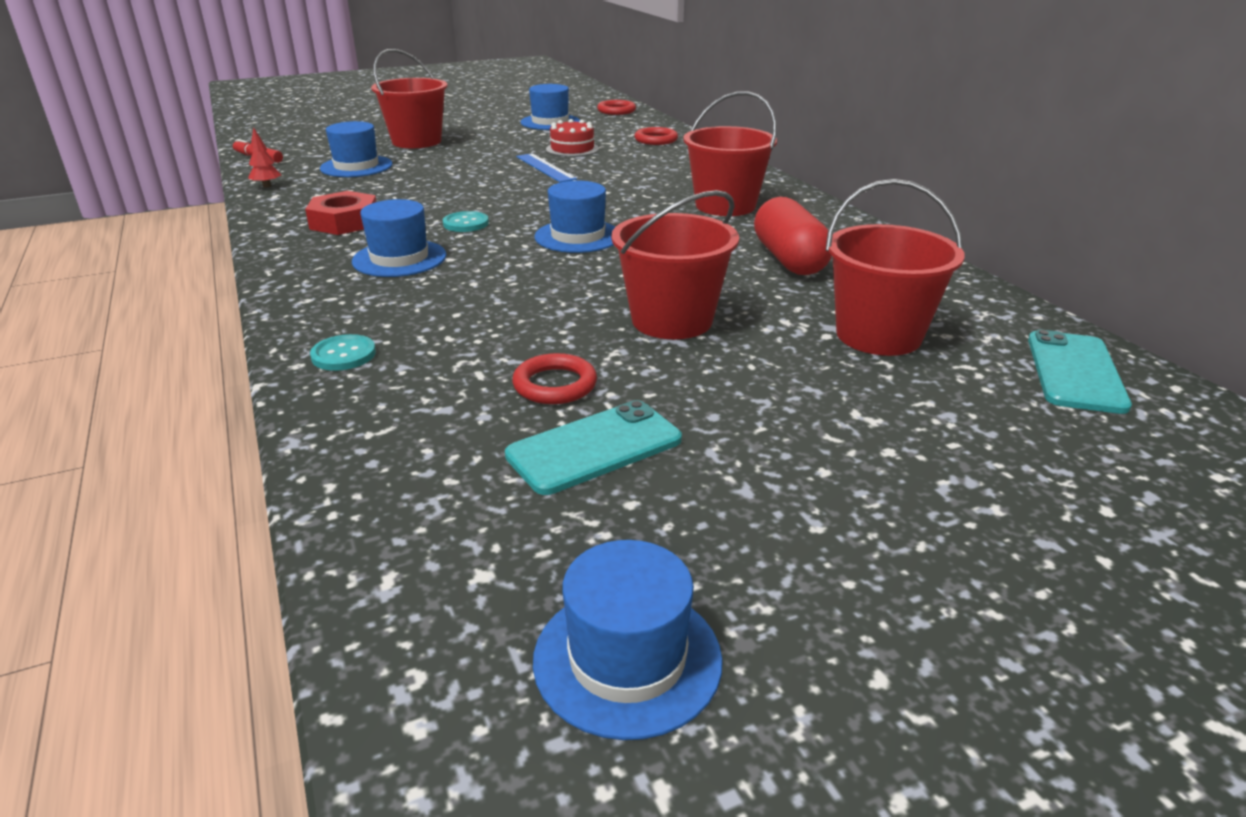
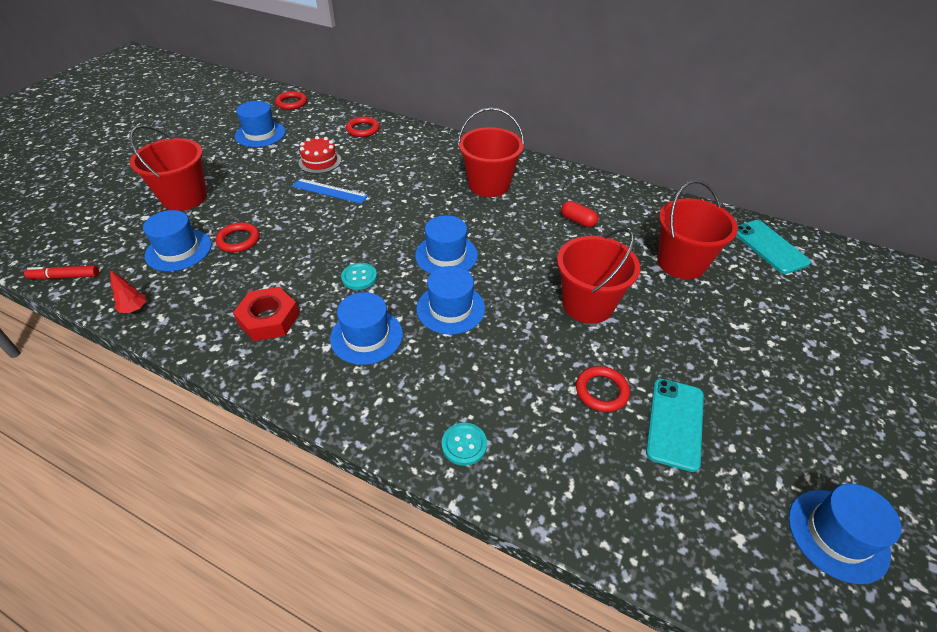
camera: 40 degrees left, 15 degrees up
red capsule [754,197,832,275] -> red capsule [561,201,598,228], size x0.52
none -> red ring [216,222,260,253]
none -> blue hat [416,266,485,335]

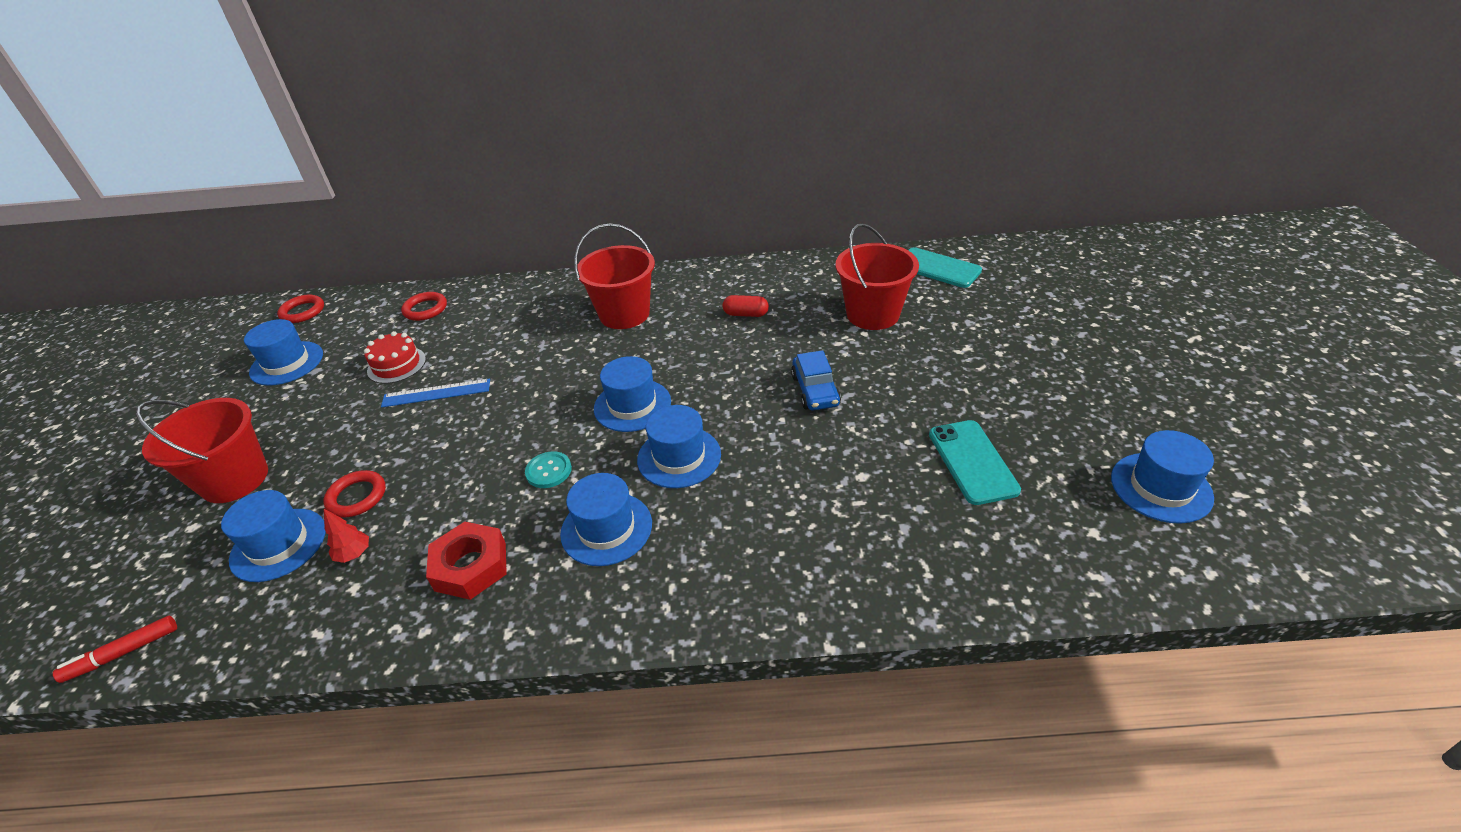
camera: 25 degrees left, 5 degrees down
red tree [110,270,146,313] -> red tree moved to [324,509,369,563]
turquoise button [442,423,487,466] -> none
red bucket [557,228,640,324] -> blue car [791,350,841,410]
red ring [576,366,630,412] -> none

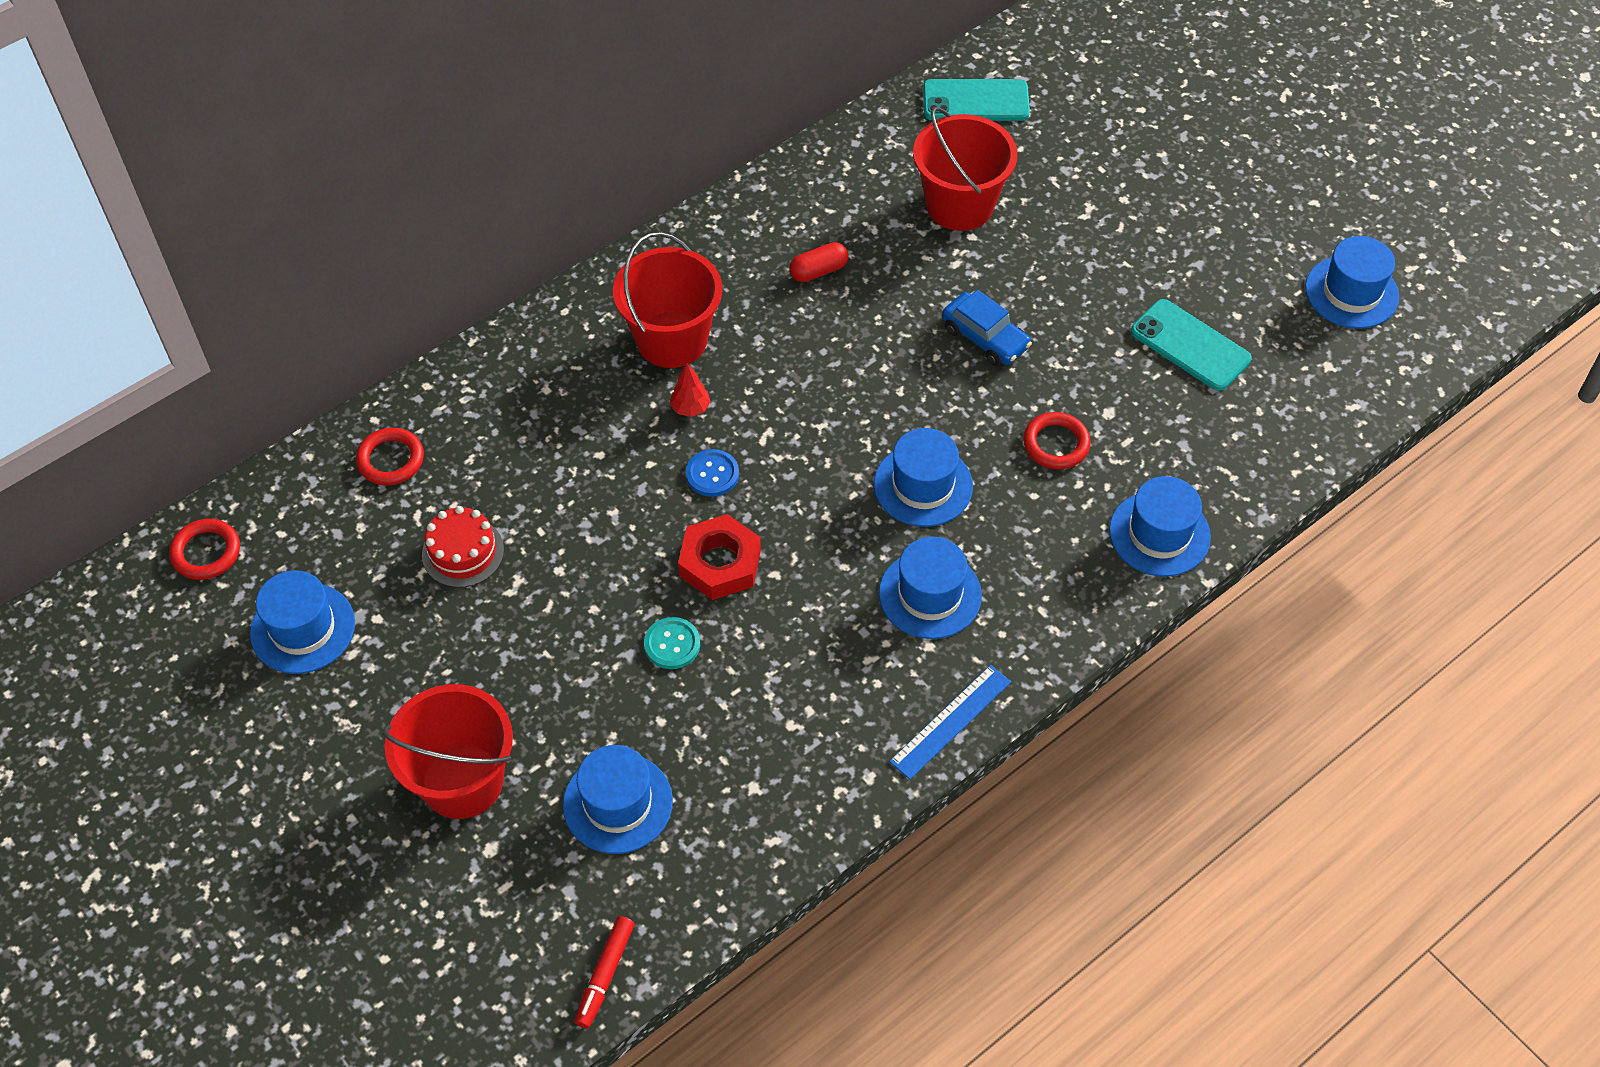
camera: 40 degrees left, 15 degrees up
red ring [323,470,386,518] -> red ring moved to [1023,412,1091,469]
red tree [324,509,369,563] -> red tree moved to [670,363,711,417]
blue ruler [381,378,490,408] -> blue ruler moved to [889,665,1011,780]
red nut [426,521,507,600] -> red nut moved to [678,514,761,600]
turquoise button [525,451,572,488] -> turquoise button moved to [644,617,700,669]
blue hat [594,356,671,432] -> blue hat moved to [1109,476,1211,577]
none -> blue button [686,449,739,497]

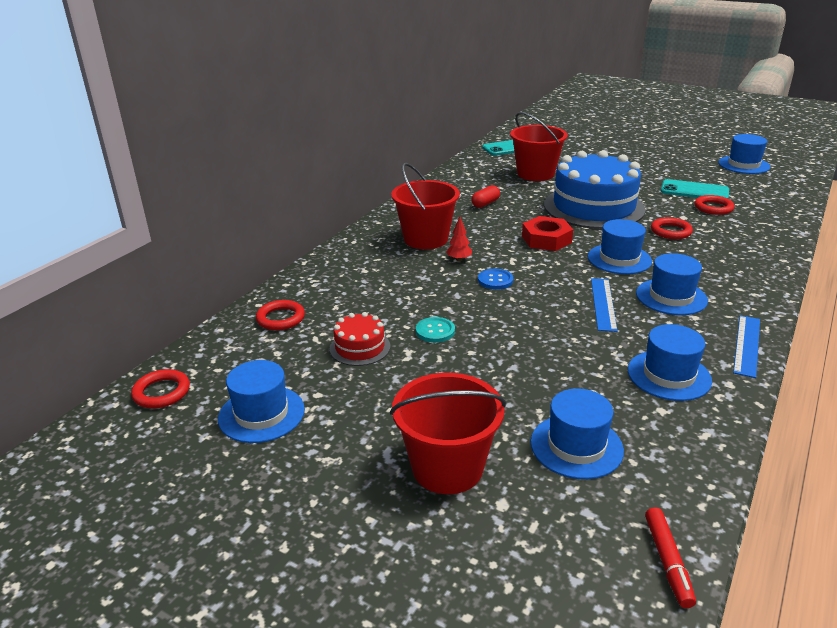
camera: 20 degrees left, 25 degrees down
turquoise button [644,617,700,669] -> turquoise button moved to [416,317,455,343]
red nut [678,514,761,600] -> red nut moved to [522,216,573,251]
blue car [942,290,1032,366] -> blue cake [544,150,646,229]
blue hat [1109,476,1211,577] -> blue hat moved to [628,324,712,401]
none -> blue ruler [591,278,618,332]
none -> red ring [695,195,735,215]

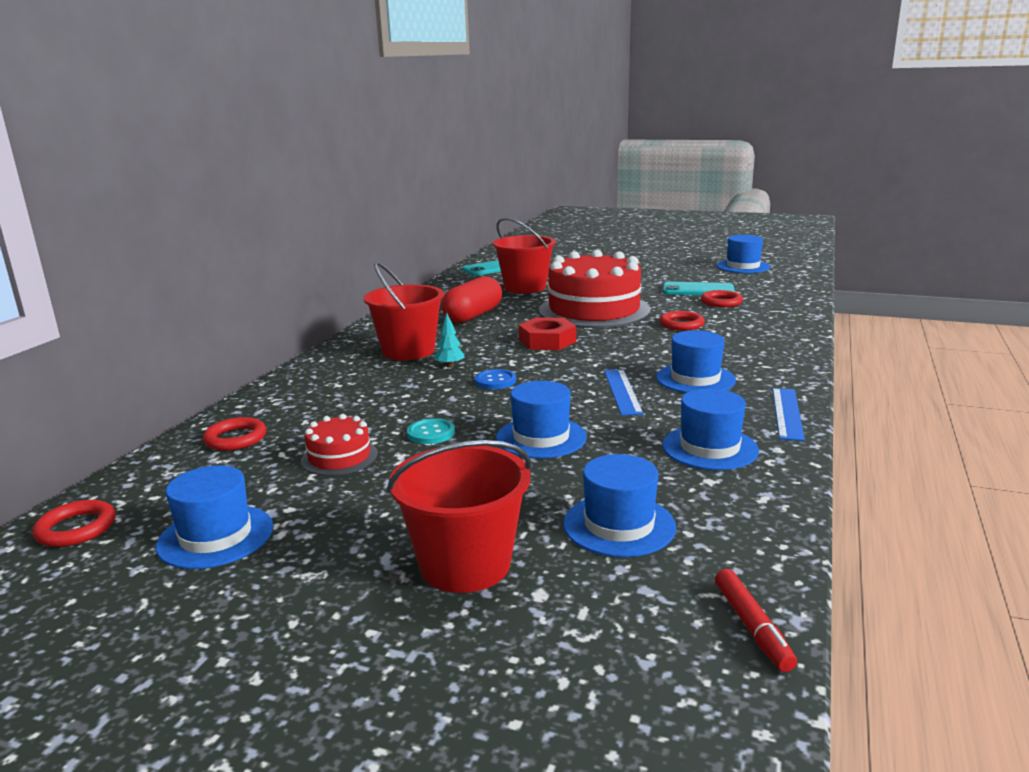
camera: 10 degrees left, 10 degrees down
red tree [446,217,472,261] -> turquoise tree [434,313,465,368]
red capsule [471,185,500,208] -> red capsule [441,276,502,323], size x1.91
blue cake [544,150,646,229] -> red cake [539,250,650,328]
blue hat [588,219,652,274] -> blue hat moved to [496,381,587,459]

